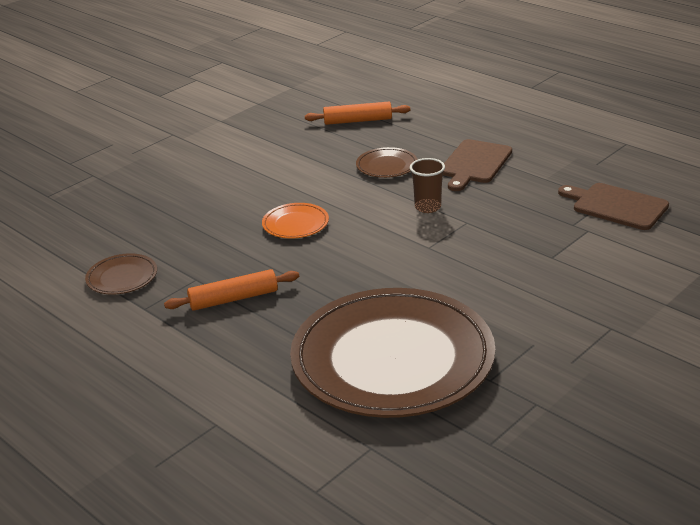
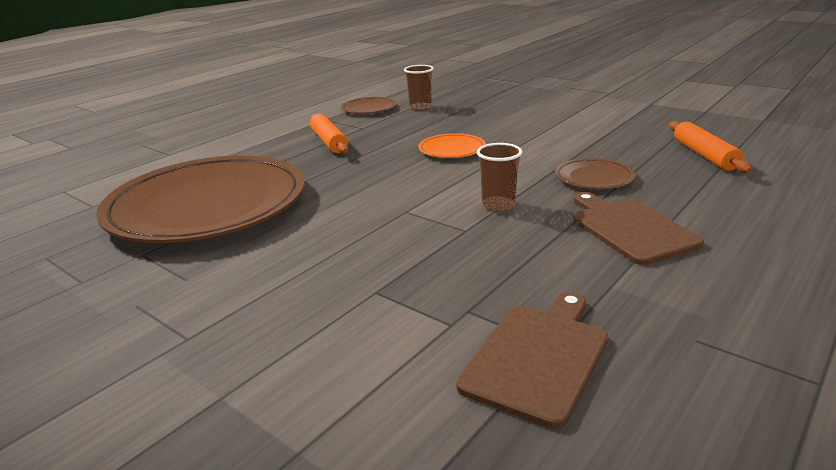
camera: 85 degrees right, 5 degrees down
brown cutting board [443,139,512,191] -> brown cutting board turned 45 degrees clockwise [573,192,704,265]
none -> brown cup [404,65,434,110]

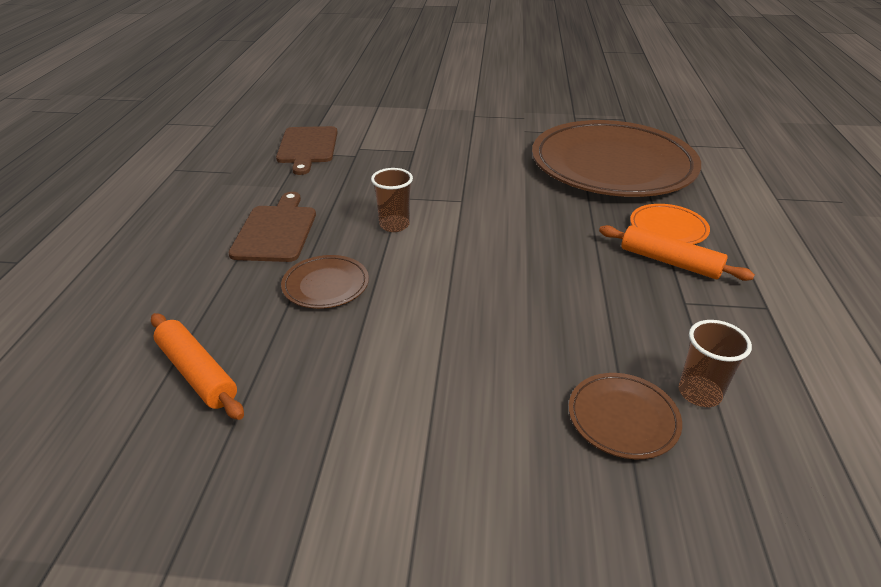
camera: 145 degrees right, 10 degrees up
brown plate [341,97,396,114] -> brown plate moved to [569,373,682,459]
orange plate [418,133,486,158] -> orange plate moved to [630,204,710,244]
brown cutting board [573,192,704,265] -> brown cutting board turned 120 degrees counterclockwise [228,192,316,262]

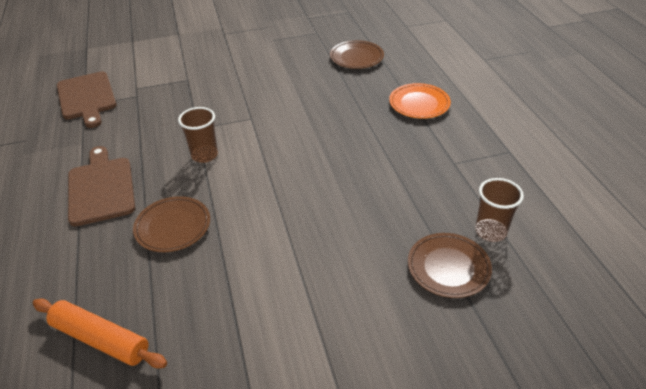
camera: 20 degrees left, 5 degrees up
brown plate [532,120,701,197] -> brown plate [330,40,384,69], size x0.40
orange rolling pin [599,225,755,281] -> none

